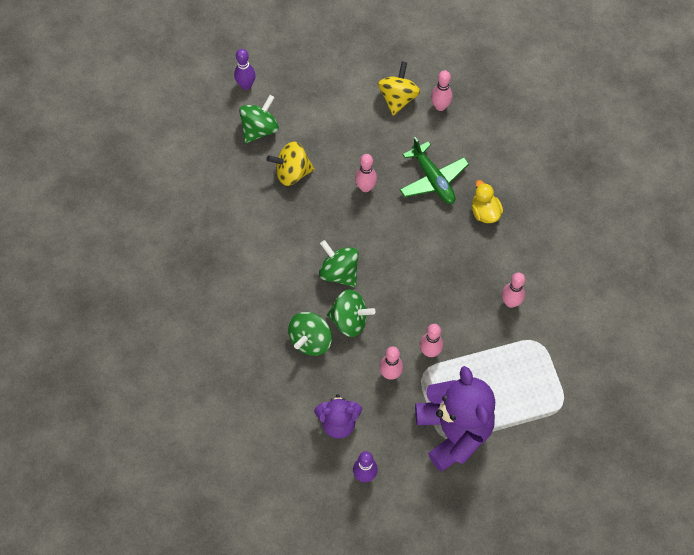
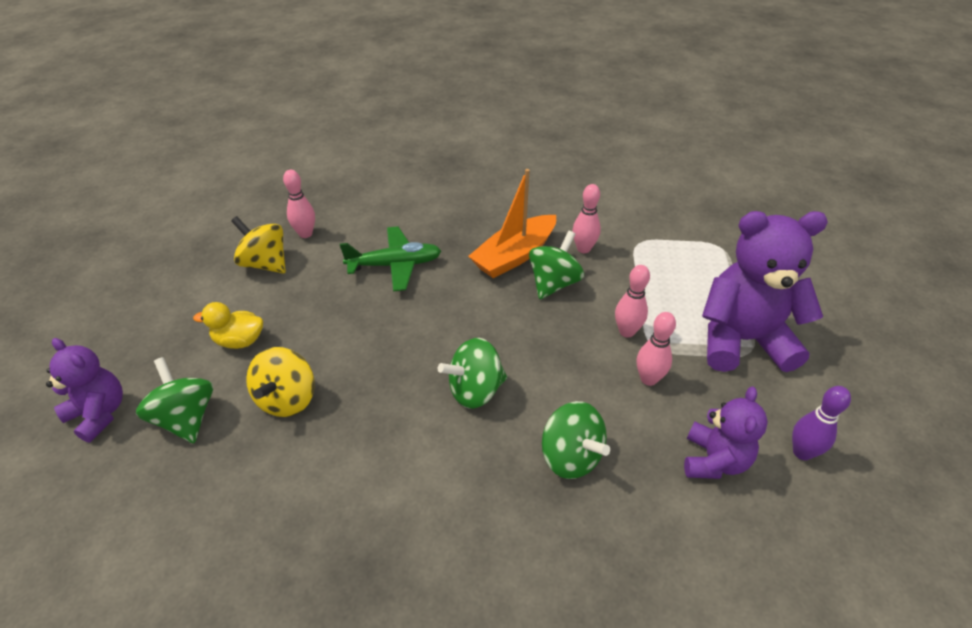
camera: 70 degrees left, 20 degrees down
purple bowling pin [234,49,256,90] -> purple teddy bear [46,338,123,443]
green spinning top [327,289,376,337] -> green spinning top moved to [529,231,584,299]
pink bowling pin [355,154,377,192] -> none
yellow duck [472,180,503,223] -> yellow duck moved to [193,302,263,349]
none -> orange boat [468,169,556,278]

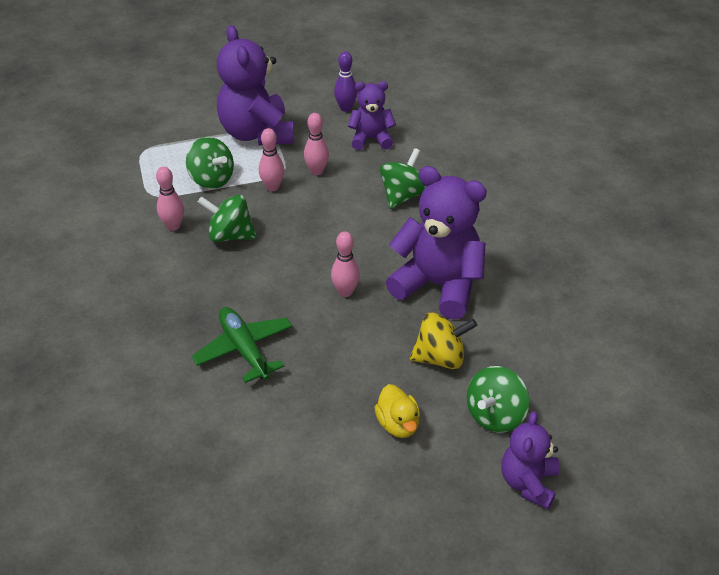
camera: 110 degrees left, 0 degrees up
yellow spinning top [231,216,286,274] -> none
pink bowling pin [283,170,315,238] -> pink bowling pin moved to [331,231,360,297]
green spinning top [438,338,507,409] -> green spinning top moved to [186,137,234,189]
orange boat [468,169,556,278] -> none
none -> purple teddy bear [386,166,487,319]

